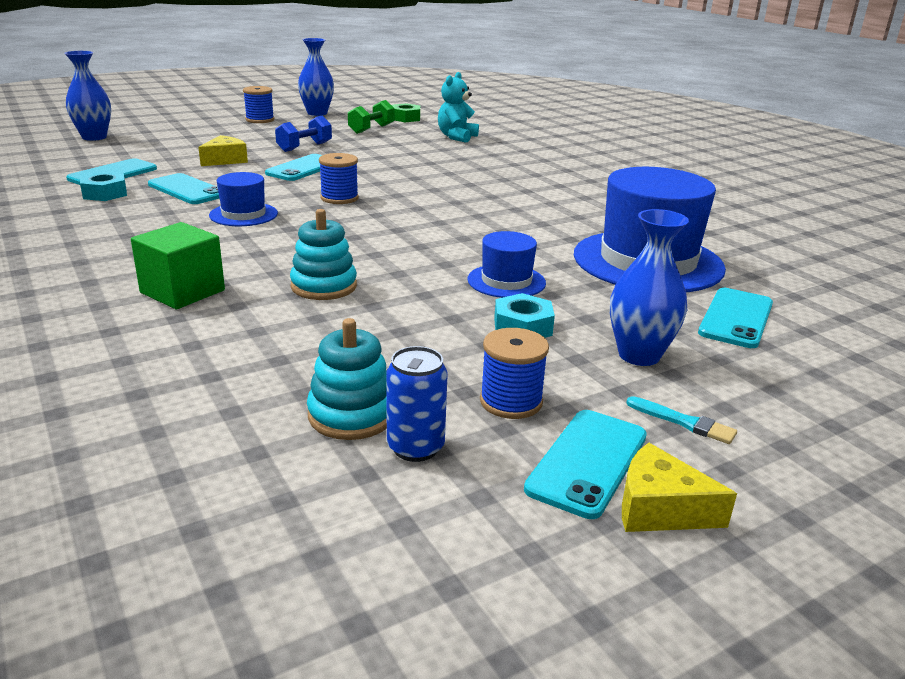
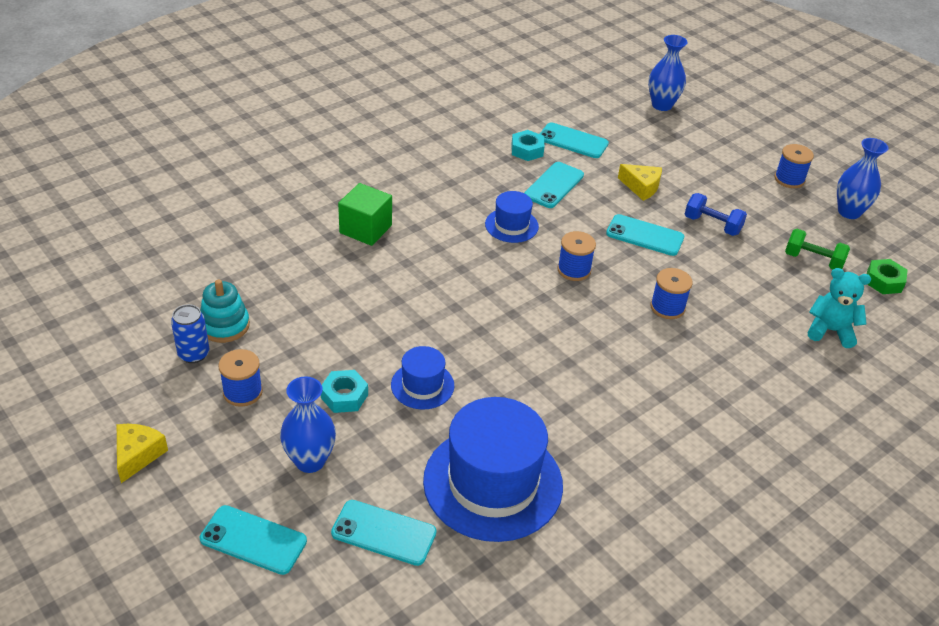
camera: 80 degrees right, 15 degrees up
turquoise stacking toy [290,209,357,300] -> none
turquoise phone [524,410,647,519] -> turquoise phone moved to [200,505,307,575]
turquoise brush [626,396,737,444] -> none
none -> blue spool [650,268,693,319]

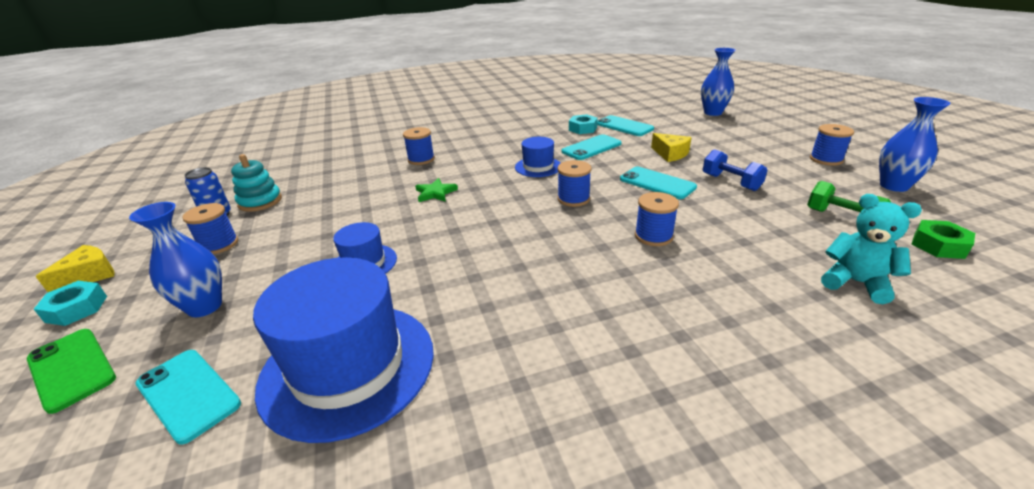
camera: 25 degrees right, 10 degrees down
turquoise phone [200,505,307,575] -> green phone [27,329,116,414]
turquoise nut [321,370,368,413] -> turquoise nut moved to [34,281,107,326]
green cube [338,183,392,246] -> blue spool [403,127,435,165]
none -> green star [415,178,458,202]

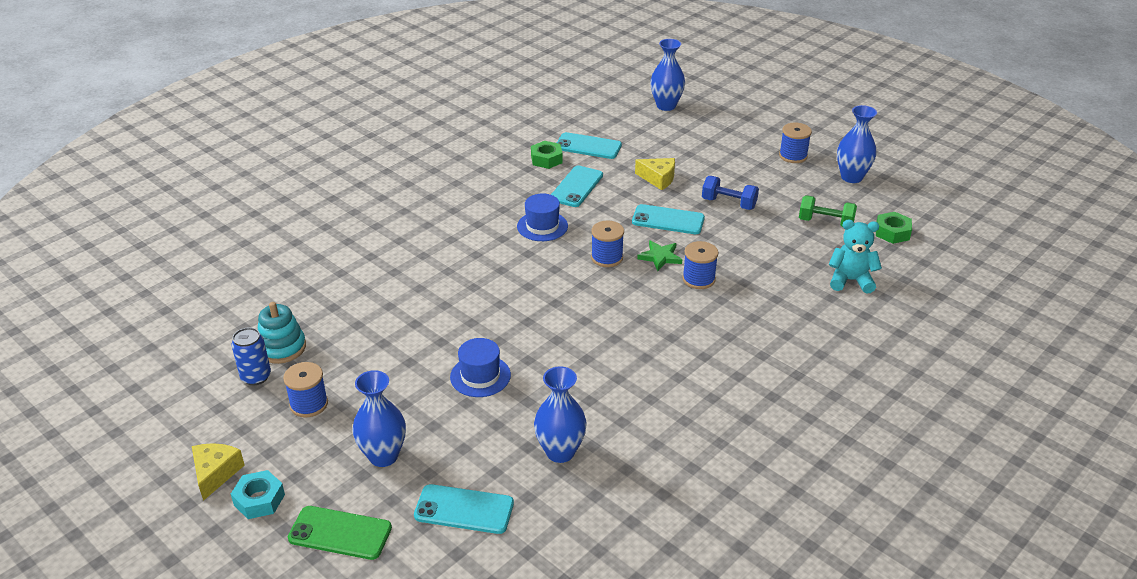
camera: 30 degrees left, 5 degrees up
blue hat [253,257,434,443] -> blue vase [534,366,587,463]
blue spool [403,127,435,165] -> none
green star [415,178,458,202] -> green star moved to [637,240,682,271]
turquoise nut [569,114,598,134] -> green nut [531,141,563,169]

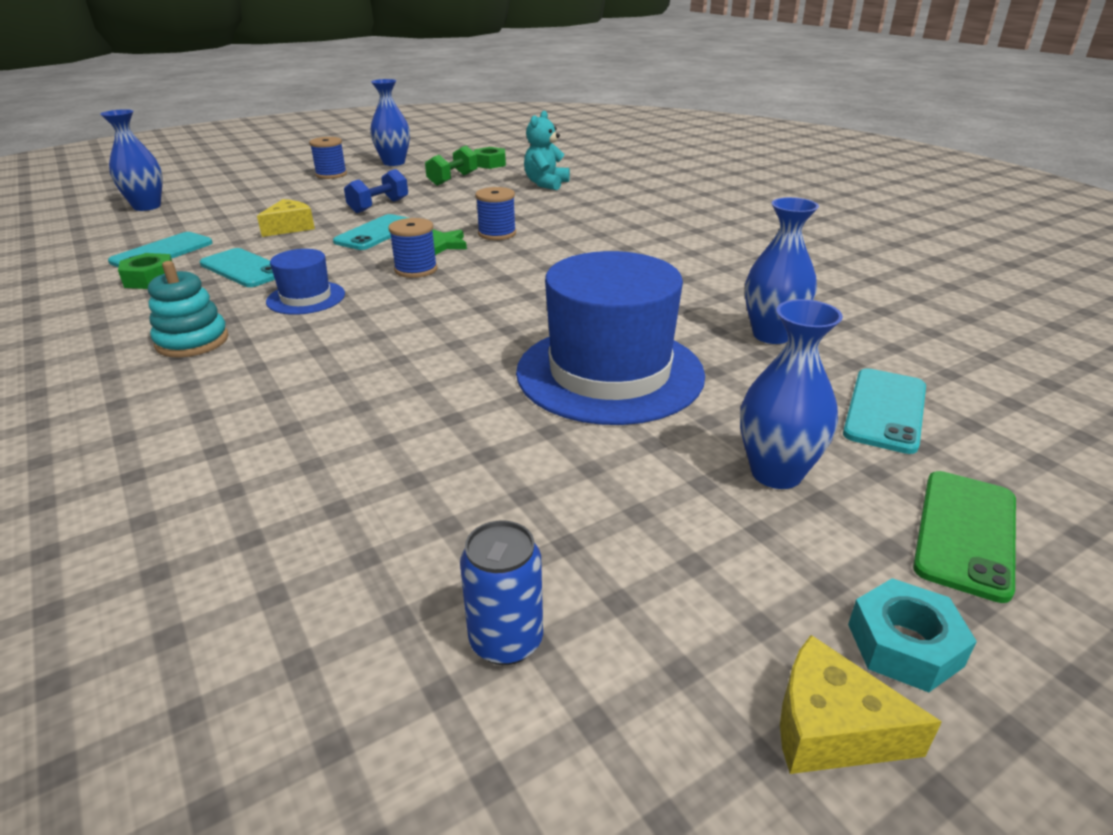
camera: 75 degrees left, 5 degrees down
turquoise stacking toy [258,302,306,364] -> turquoise stacking toy moved to [148,261,229,357]
blue spool [283,362,328,417] -> none
blue hat [450,338,511,397] -> blue hat [516,251,705,425], size x2.03

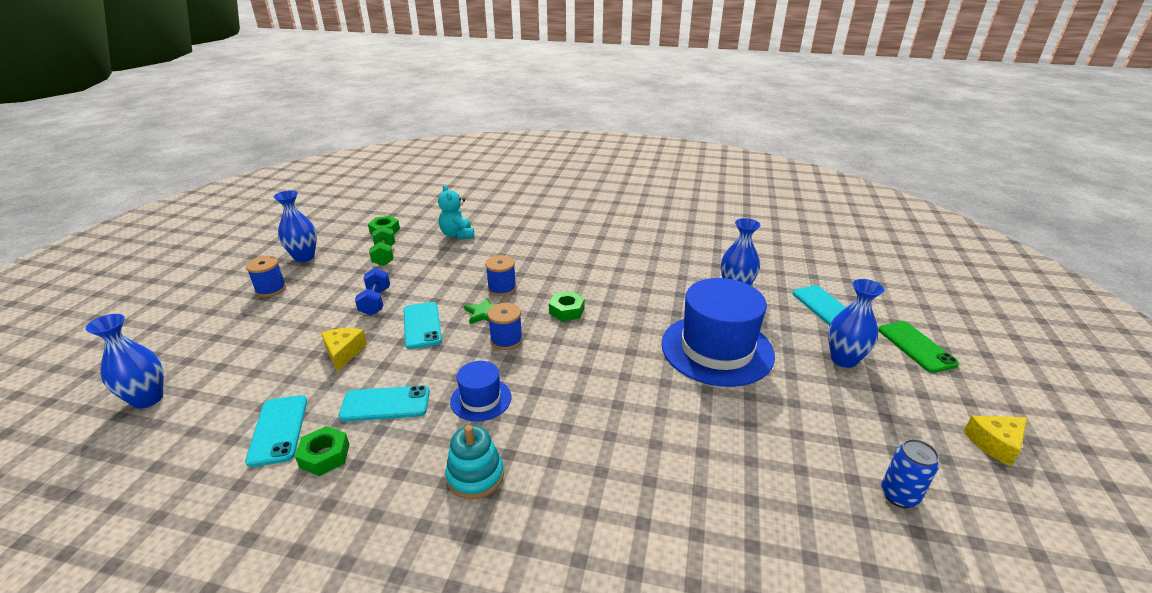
camera: 45 degrees left, 0 degrees up
turquoise nut [848,578,977,692] -> none
none -> green nut [549,291,585,321]

